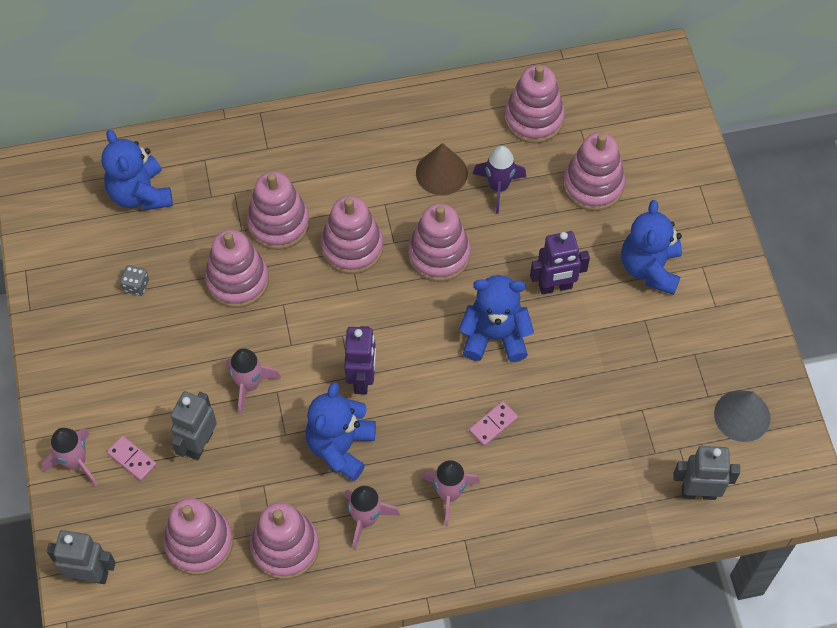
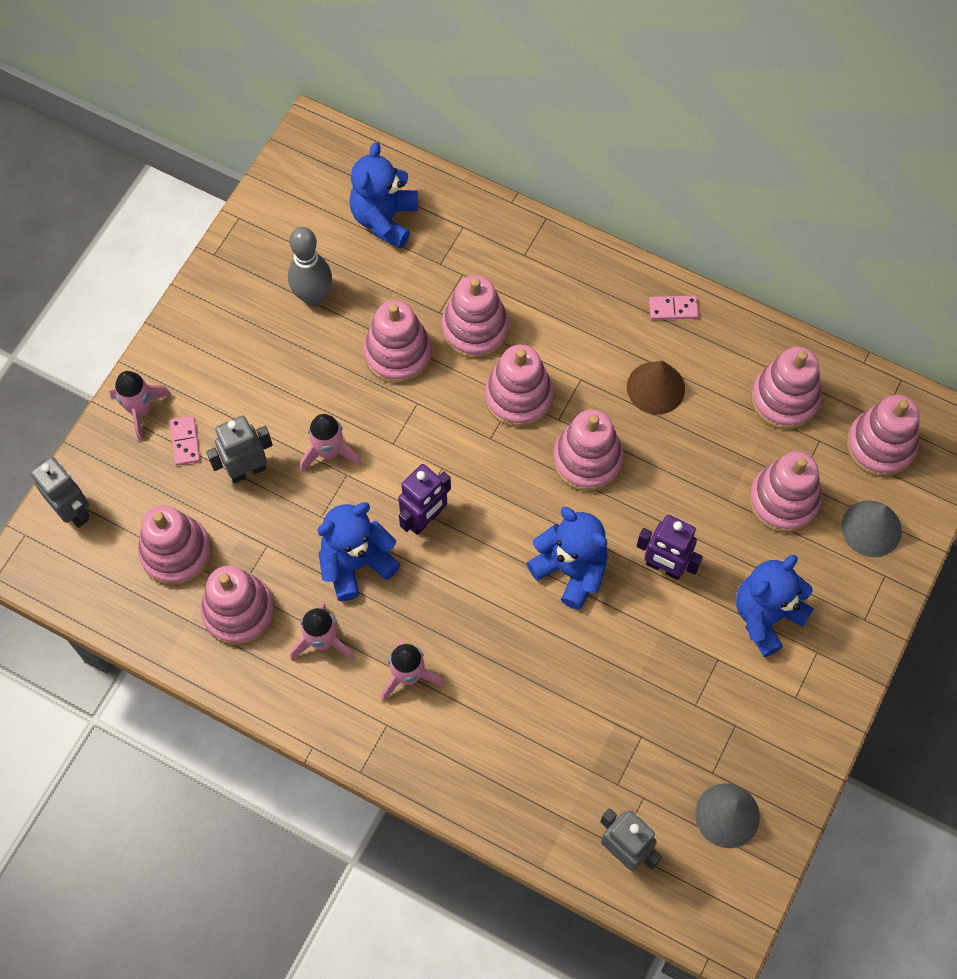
camera: 40 degrees right, 5 degrees up
grey dice [120,265,149,296] -> grey bowling pin [288,227,332,306]
pink domino [469,401,518,446] -> pink domino moved to [649,296,699,320]
purple rocket [473,146,526,214] -> none
none -> grey cone [841,501,902,557]
none -> pink stacking toy [846,395,920,477]

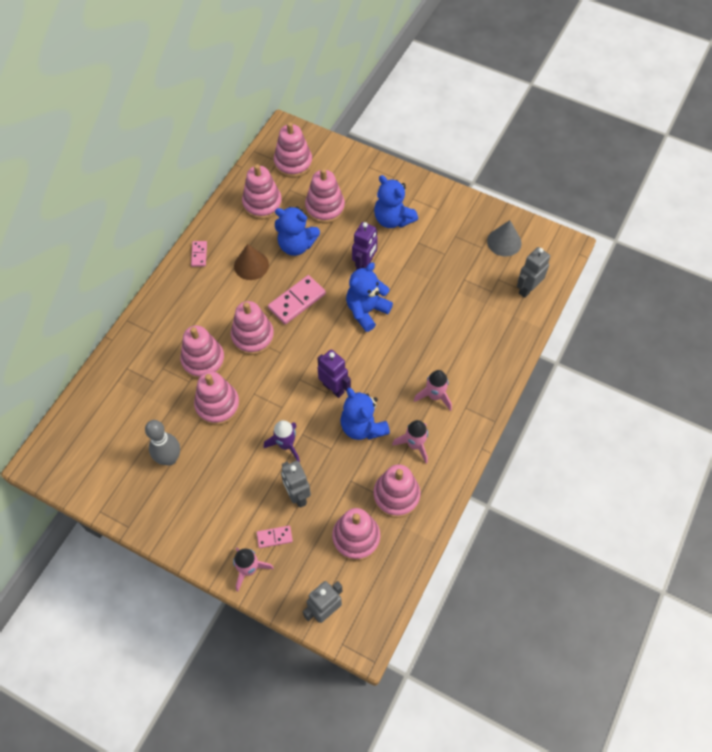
camera: 90 degrees left, 5 degrees down
pink rocket [300,414,361,472] -> purple rocket [264,420,300,462]
blue teddy bear [349,142,418,249] -> blue teddy bear moved to [275,207,320,256]
pink stacking toy [553,409,624,492] -> pink domino [268,275,326,324]
grey cone [841,501,902,557] -> none

